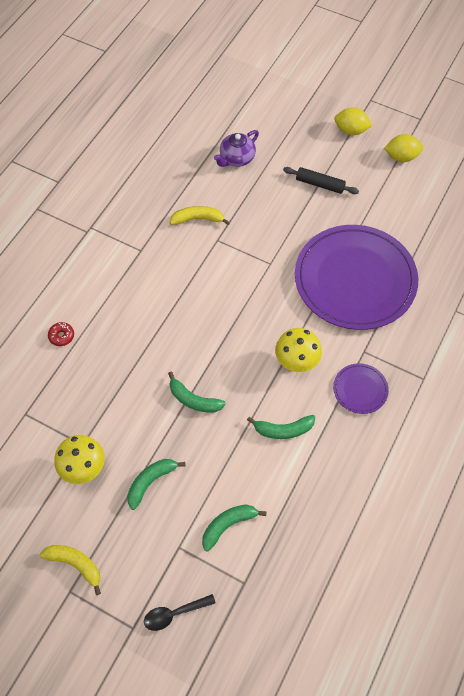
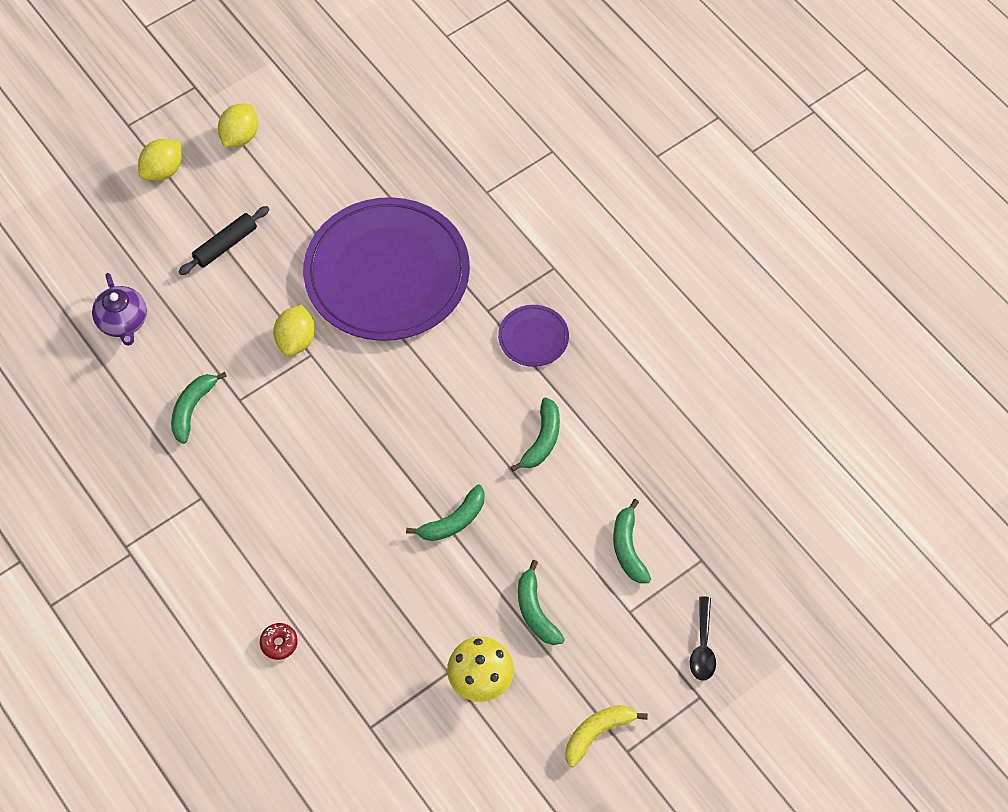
camera: 65 degrees left, 0 degrees up
yellow banana [169,206,230,225] -> green banana [171,372,227,444]
yellow mushroom [275,328,322,372] -> none
none -> yellow lemon [273,304,315,356]

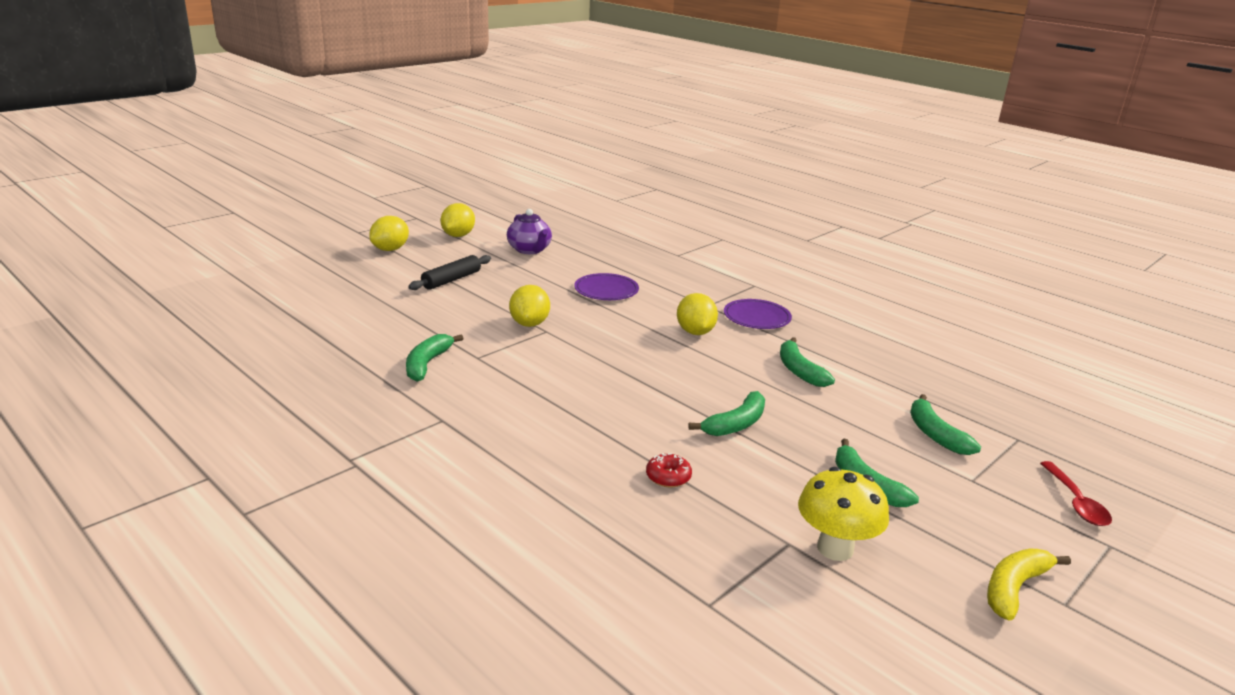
camera: 10 degrees left, 35 degrees down
purple teapot [92,273,147,346] -> purple teapot moved to [507,209,552,254]
red donut [260,623,298,660] -> red donut moved to [646,453,692,488]
purple plate [303,197,470,341] -> purple plate [574,273,639,300], size x0.42
green banana [511,397,560,472] -> green banana turned 150 degrees clockwise [780,337,835,387]
black spoon [690,596,716,681] -> red spoon [1040,461,1112,526]
none -> yellow lemon [677,293,718,335]

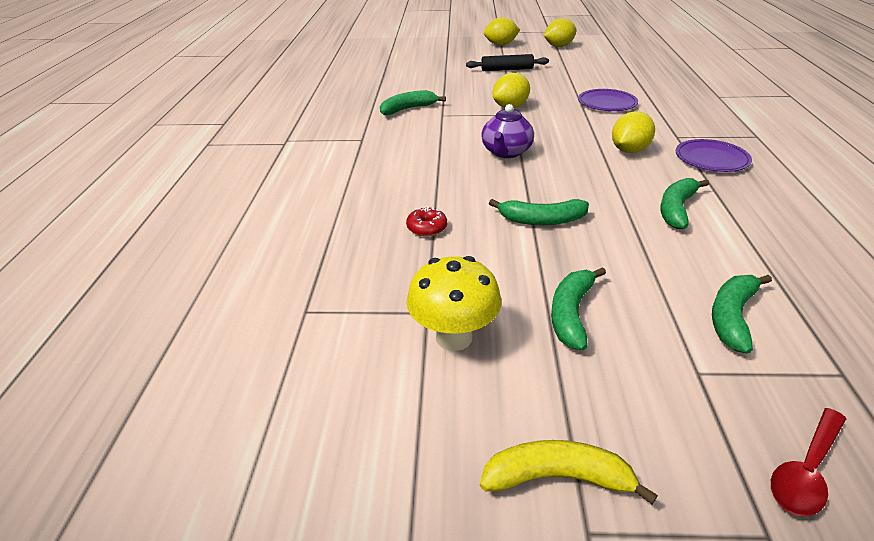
camera: 50 degrees right, 10 degrees up
purple teapot [507,209,552,254] -> purple teapot moved to [481,104,534,158]

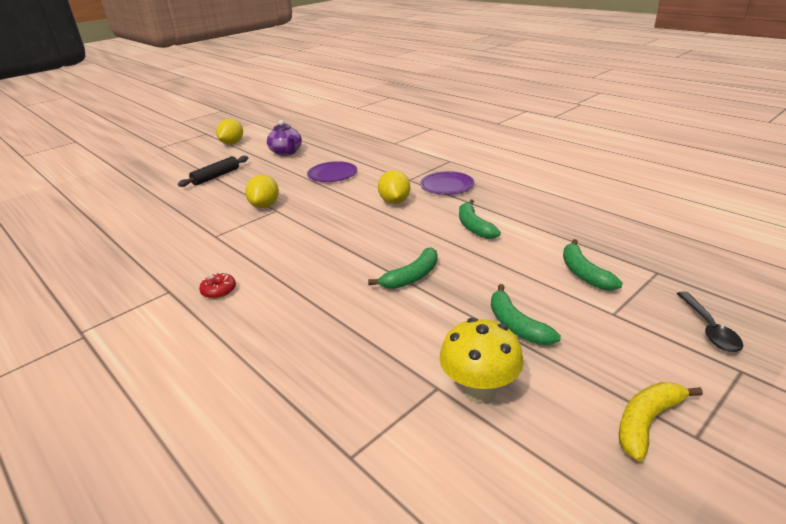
camera: 45 degrees left, 5 degrees down
green banana [380,90,446,115] -> none
red donut [406,207,447,237] -> red donut moved to [199,273,236,299]
purple teapot [481,104,534,158] -> purple teapot moved to [267,120,302,156]
yellow lemon [484,17,520,46] -> none
red spoon [771,408,846,516] -> black spoon [677,291,743,352]

